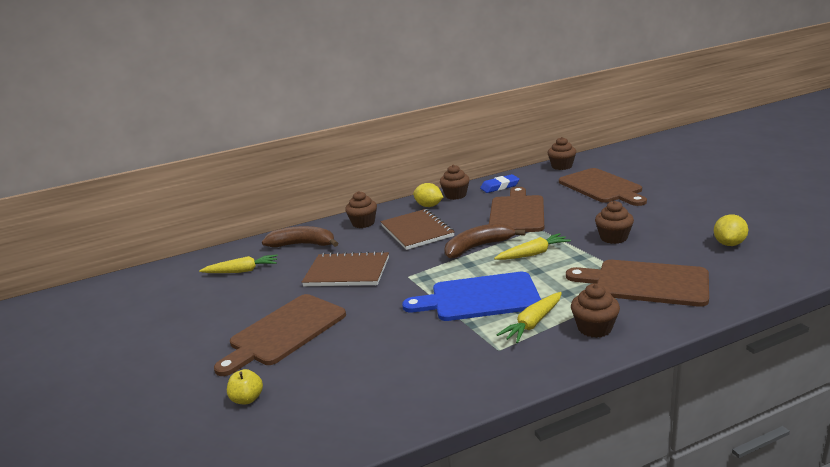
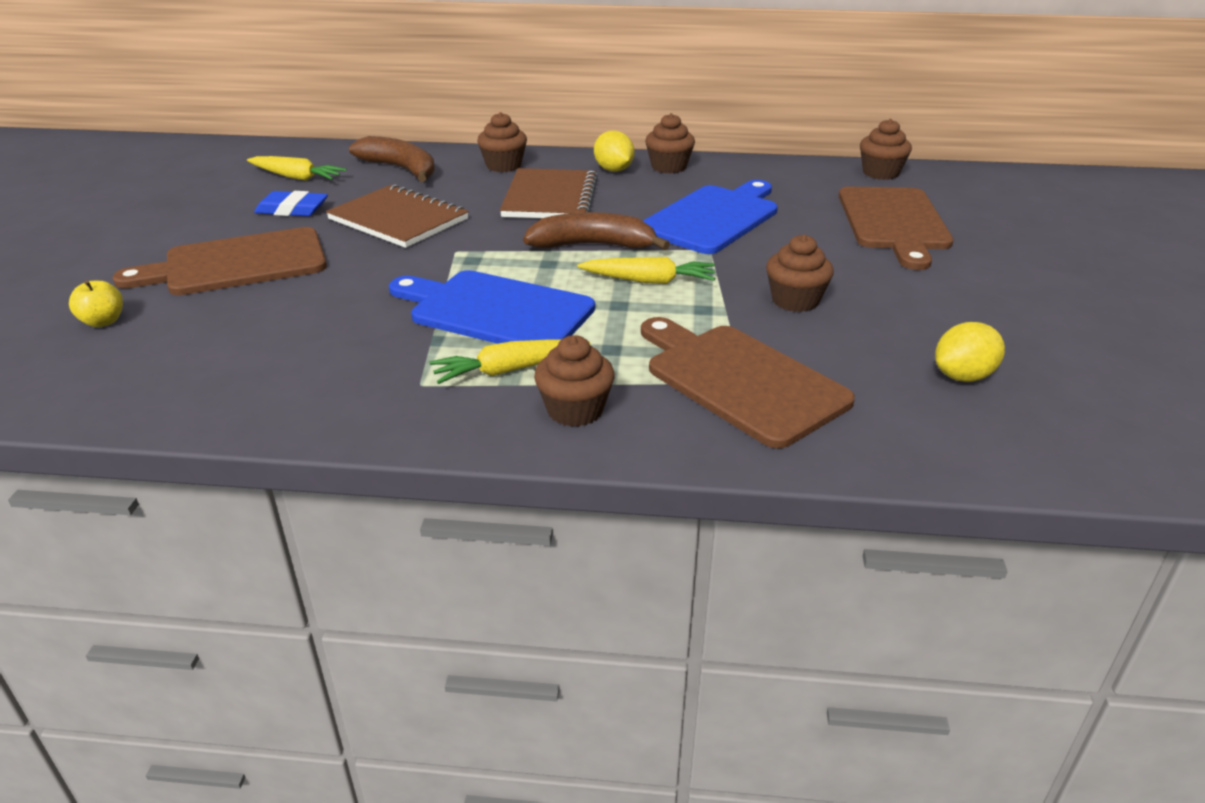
camera: 25 degrees right, 10 degrees up
blue eraser [480,174,520,193] -> blue eraser moved to [254,191,328,216]
brown cutting board [489,187,544,232] -> blue cutting board [643,180,778,254]

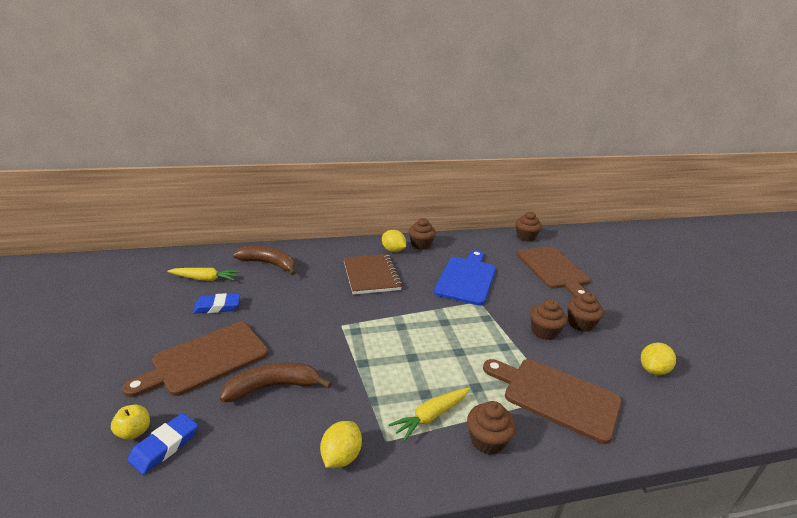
camera: 20 degrees left, 5 degrees down
brown notebook [326,184,469,248] -> none
blue cutting board [389,270,595,344] -> none
brown cupcake [477,112,527,172] -> brown cupcake moved to [567,292,604,332]
brown banana [523,212,670,250] -> brown banana moved to [220,362,332,403]
yellow carrot [577,257,715,284] -> none
none -> blue eraser [127,413,198,475]
none -> yellow lemon [320,421,362,468]

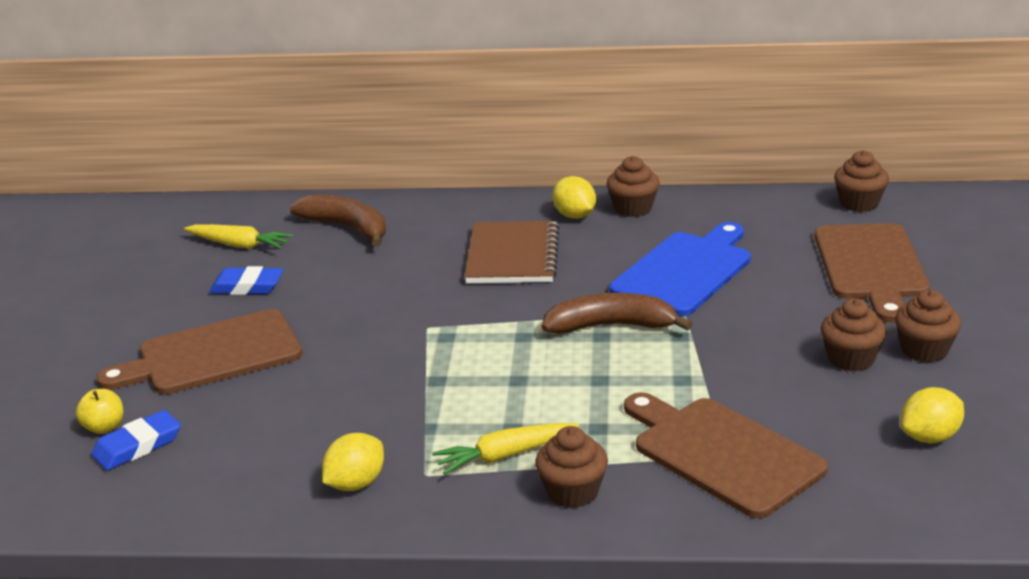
camera: 20 degrees right, 0 degrees up
brown banana [220,362,332,403] -> brown banana moved to [542,293,693,334]
brown cupcake [530,299,567,340] -> brown cupcake moved to [895,290,961,363]

